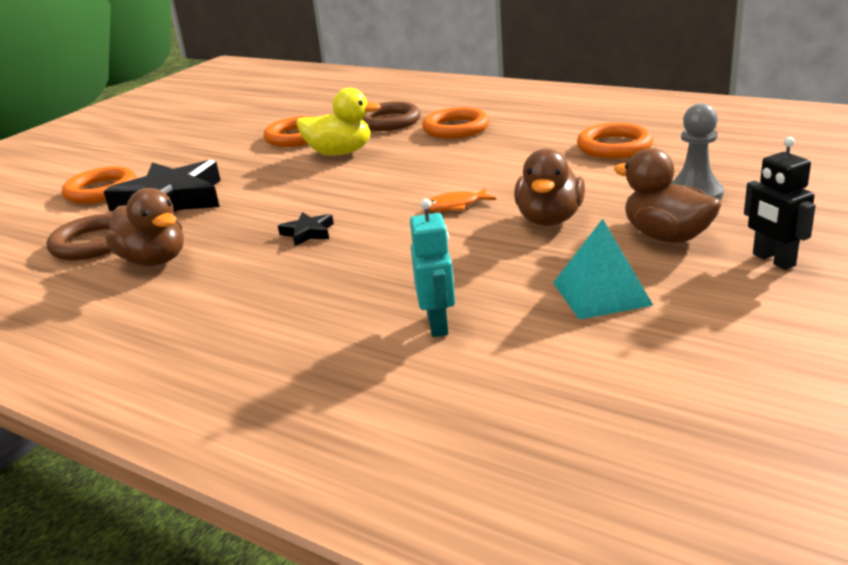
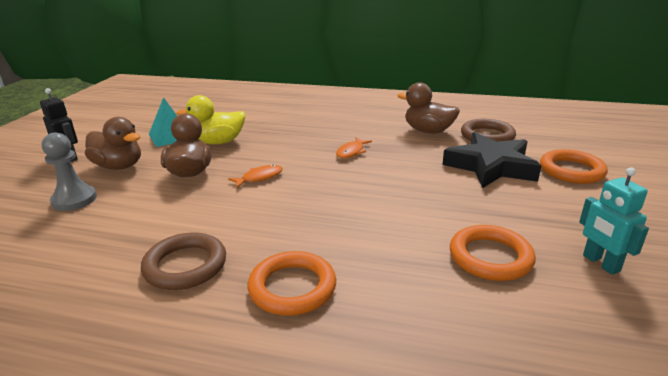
camera: 160 degrees right, 0 degrees up
black star [278,212,334,246] -> orange fish [336,138,372,158]
yellow duck [296,88,381,155] -> yellow duck moved to [176,95,246,144]
brown ring [362,101,421,131] -> brown ring moved to [141,232,226,290]
turquoise robot [410,199,455,337] -> turquoise robot moved to [579,167,649,275]
orange ring [577,123,653,159] -> none

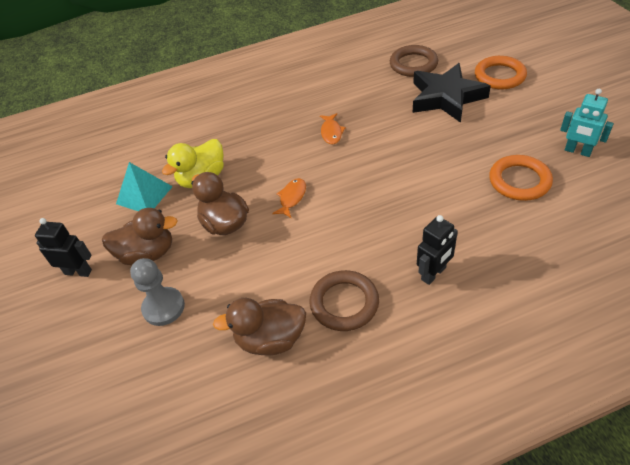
camera: 30 degrees left, 20 degrees up
orange ring [248,251,336,316] -> black robot [417,215,458,285]
brown duck [397,82,460,133] -> brown duck moved to [213,298,306,355]

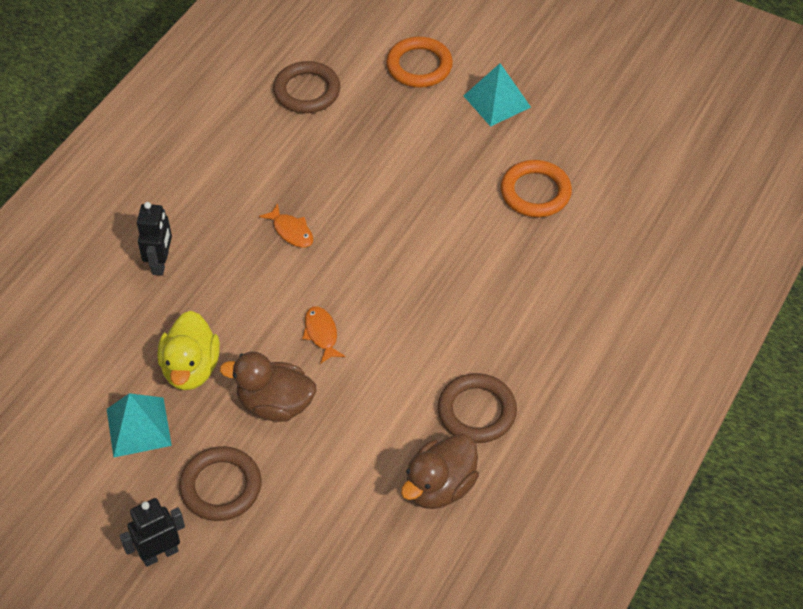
camera: 45 degrees left, 5 degrees up
brown duck [102,208,178,265] -> brown ring [179,446,261,521]
grey pawn [130,258,185,326] -> none
black star [413,63,491,123] -> none
black robot [417,215,458,285] -> black robot moved to [137,202,172,276]
turquoise robot [560,89,614,157] -> none
none -> turquoise pyramid [464,63,531,127]

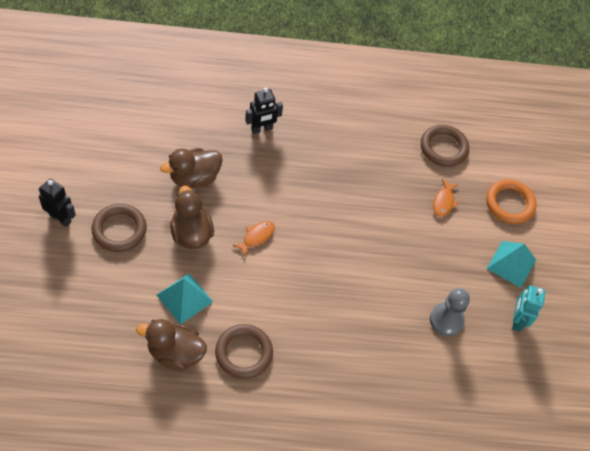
camera: 55 degrees right, 5 degrees up
turquoise pyramid [107,393,172,458] -> turquoise pyramid moved to [156,273,213,324]
yellow duck [158,311,220,390] -> brown duck [160,148,223,188]
orange fish [259,203,313,248] -> orange fish moved to [433,179,459,217]
orange ring [501,160,572,217] -> grey pawn [430,288,470,336]
none -> turquoise robot [512,285,546,332]

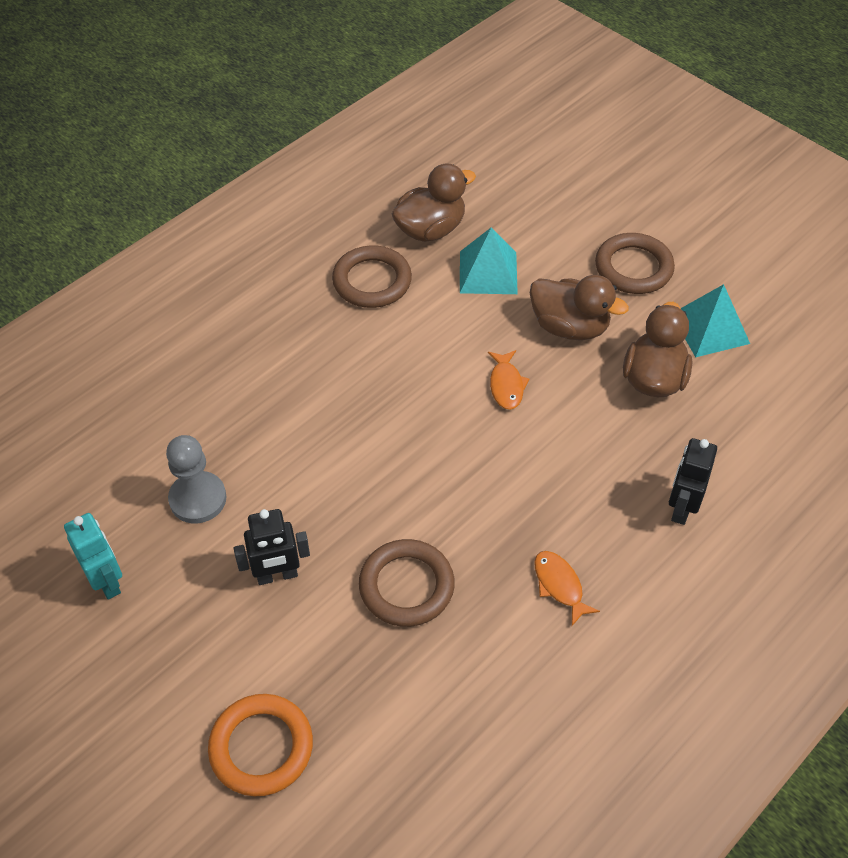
camera: 140 degrees right, 5 degrees down
black robot [39,179,76,227] -> black robot moved to [234,509,310,585]
brown ring [421,125,469,167] -> brown ring moved to [359,539,455,627]
orange fish [433,179,459,217] -> orange fish moved to [534,551,600,626]
turquoise pyramid [487,241,536,288] -> turquoise pyramid moved to [681,284,750,357]

